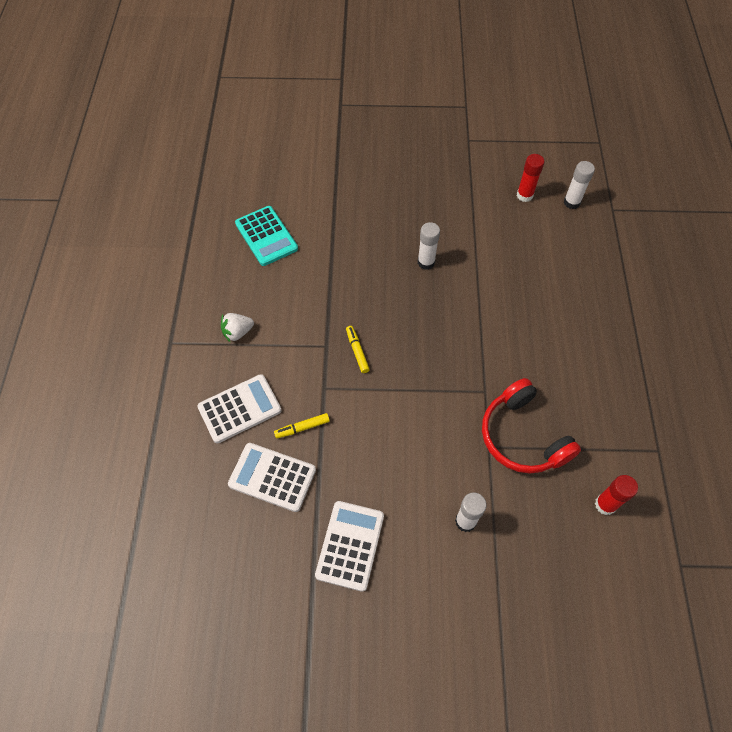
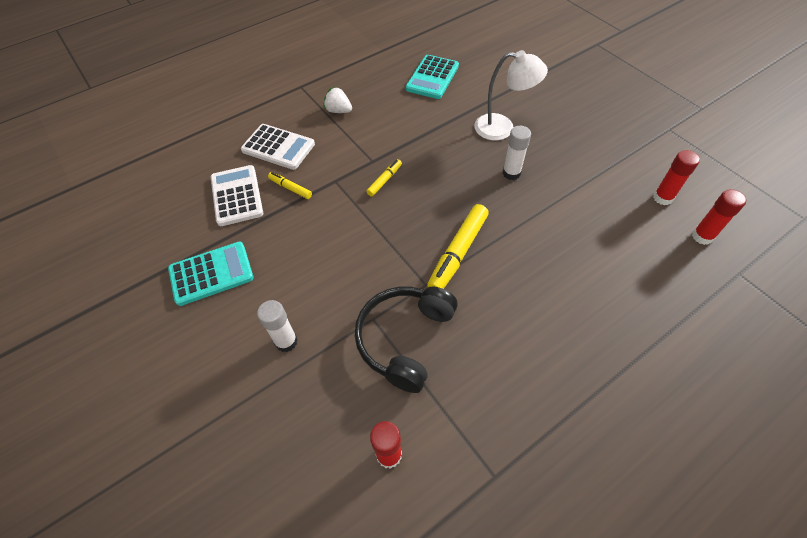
camera: 55 degrees right, 5 degrees down
white calculator [315,501,384,592] -> turquoise calculator [168,242,254,306]
red headphones [482,378,581,474] -> black headphones [355,287,458,393]
white glue stick [564,161,595,209] -> red glue stick [692,189,746,245]
none -> yellow marker [427,204,489,289]
none -> white lamp [474,50,548,140]

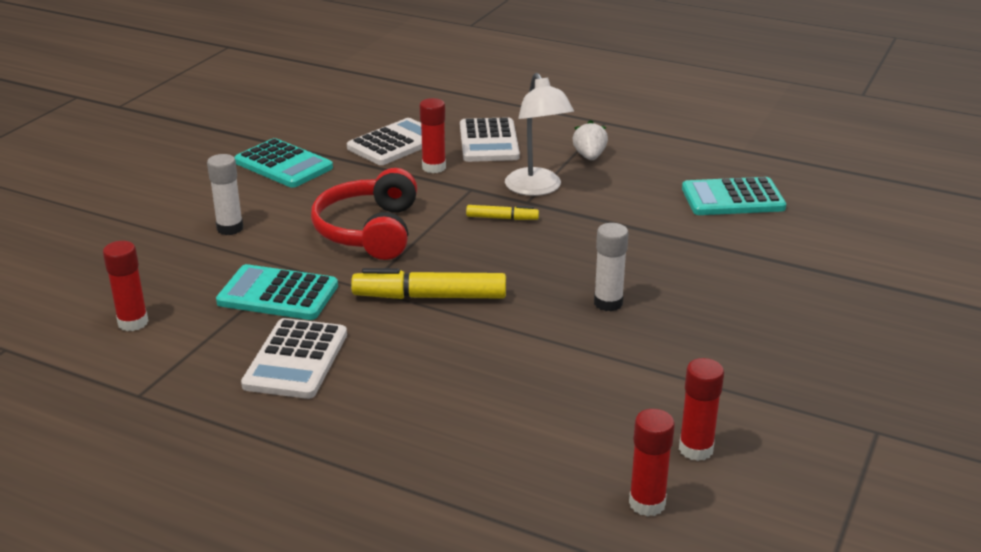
camera: 60 degrees right, 25 degrees down
yellow marker [268,172,312,199] -> red glue stick [420,98,446,173]
black headphones [355,287,458,393] -> turquoise calculator [216,264,338,320]
white lamp [474,50,548,140] -> white lamp moved to [505,73,574,196]
none -> white calculator [241,318,347,399]
none -> red headphones [311,168,417,260]

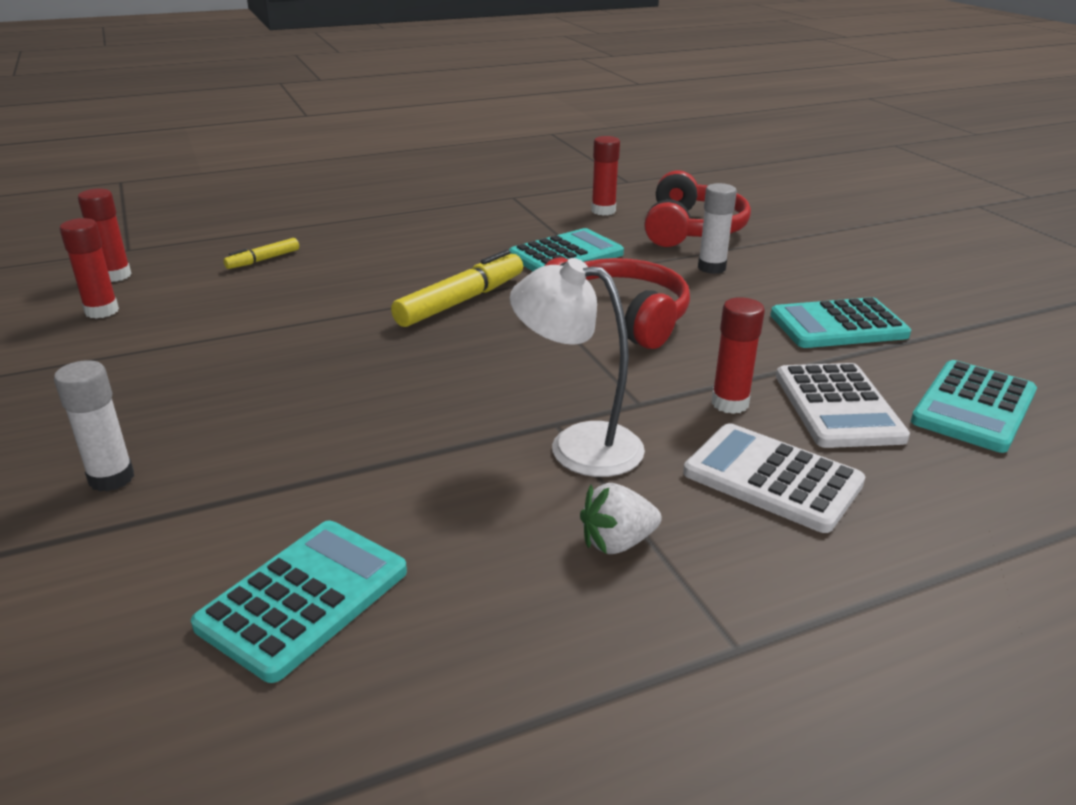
camera: 130 degrees right, 0 degrees up
white calculator [241,318,347,399] -> none
yellow marker [466,205,539,220] -> yellow marker moved to [223,238,299,269]
white strawberry [573,120,608,160] -> white strawberry turned 120 degrees clockwise [580,483,662,554]
white glue stick [594,223,629,312] -> white glue stick moved to [54,360,134,492]
none -> red headphones [644,170,751,247]
none -> turquoise calculator [911,360,1037,453]

